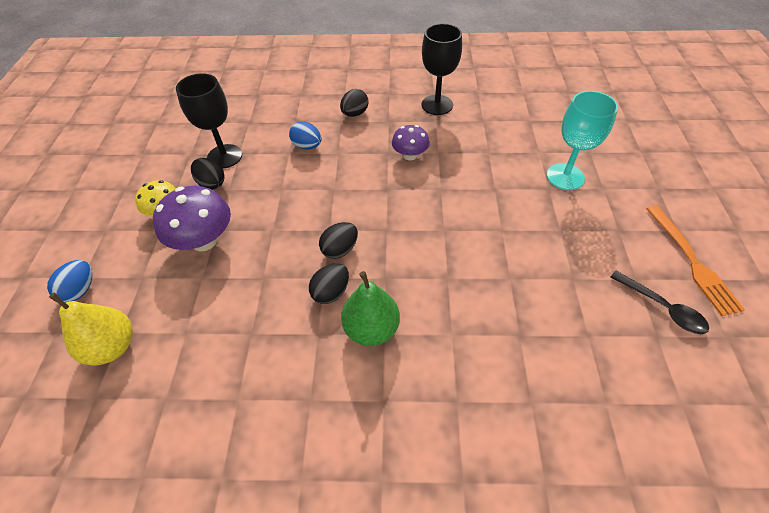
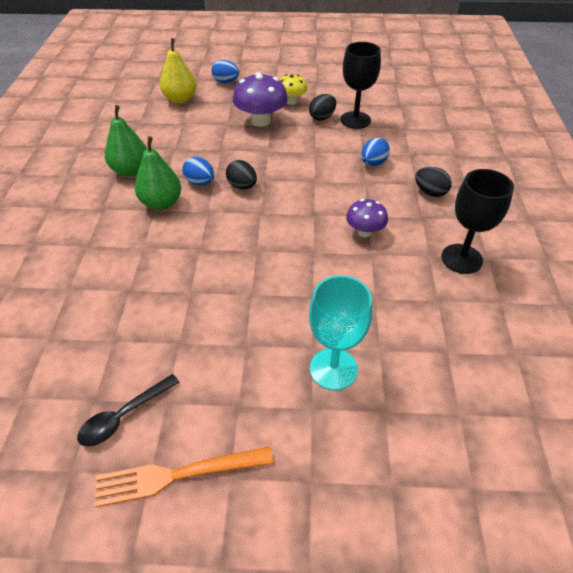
camera: 90 degrees right, 5 degrees down
black egg [309,263,349,304] -> blue egg [182,157,214,186]
none -> green pear [105,105,147,176]

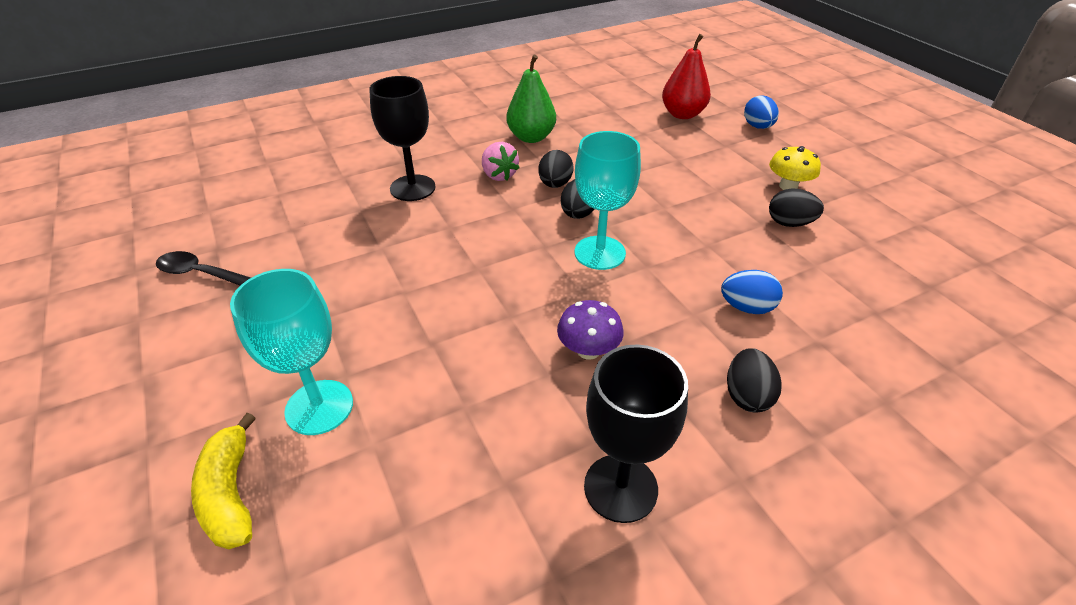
camera: 60 degrees right, 5 degrees down
orange fork [95,447,274,507] -> none
green pear [135,136,181,210] -> pink strawberry [482,142,519,181]
yellow pear [160,38,197,104] -> red pear [662,34,711,119]
blue egg [182,157,214,186] -> black egg [539,150,574,188]
purple mushroom [233,72,288,127] -> none
black goblet [340,42,381,129] -> black goblet moved to [369,76,435,201]
none -> yellow banana [191,413,256,549]
none -> turquoise goblet [575,131,641,270]

